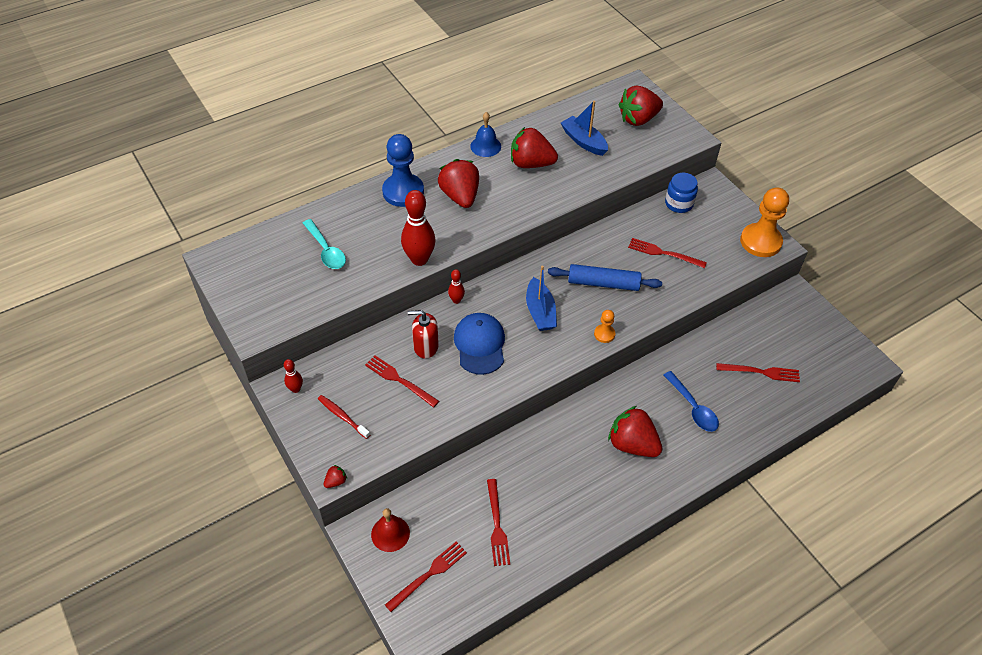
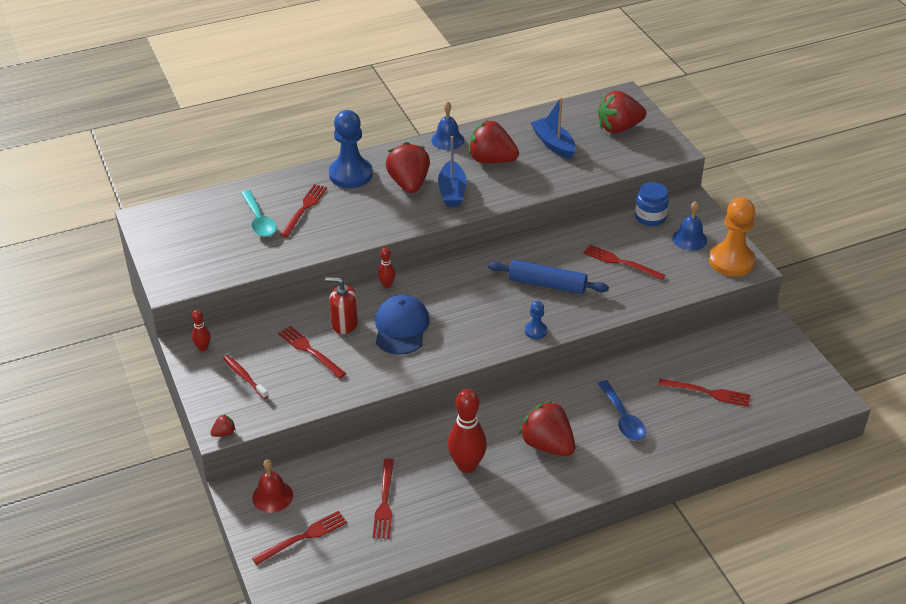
camera: 10 degrees right, 10 degrees down
red bowling pin [401,190,435,266] -> red bowling pin moved to [448,389,487,473]
blue boat [526,266,557,331] -> blue boat moved to [438,136,467,207]
orange pawn [594,310,615,343] -> blue pawn [525,301,547,339]
none -> red fork [280,184,327,237]
none -> blue bell [672,201,707,251]

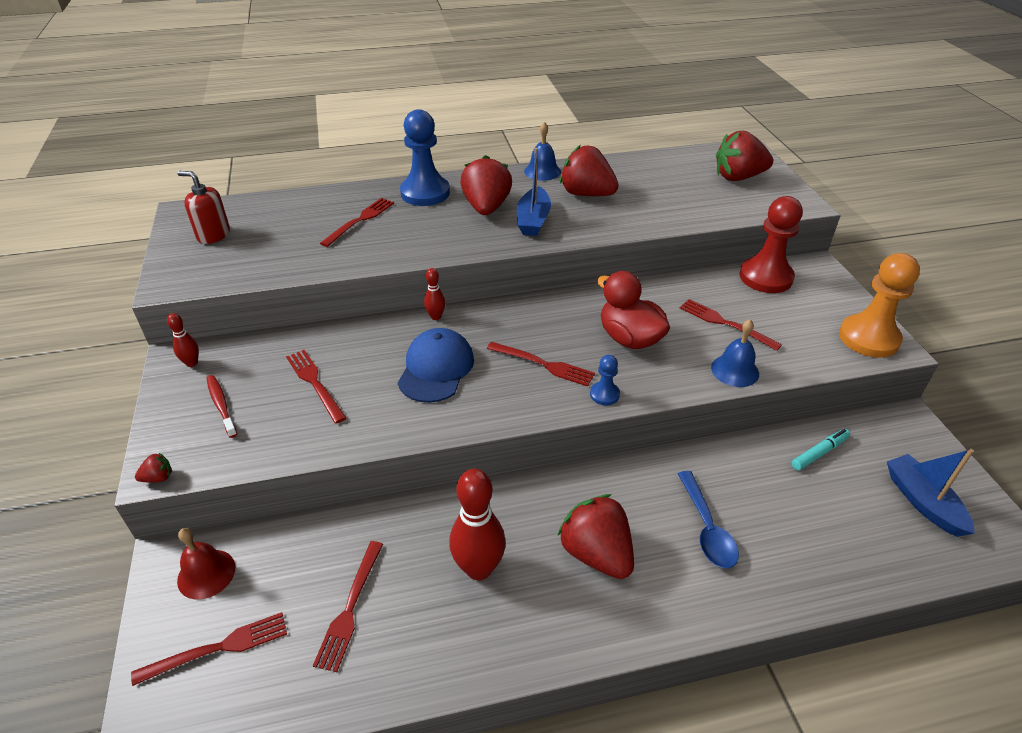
camera: 10 degrees right, 0 degrees up
turquoise spoon [241,190,276,237] -> none
red soap dispenser [325,277,358,334] -> red soap dispenser moved to [178,171,230,244]
blue rolling pin [488,260,609,294] -> red duck [597,271,670,349]
blue boat [531,98,576,159] -> blue boat moved to [887,449,975,537]
blue jar [635,182,669,226] -> red pawn [740,196,803,293]
red fork [658,379,750,407] -> red fork moved to [487,342,595,387]
blue bell [672,201,707,251] -> blue bell moved to [711,319,759,387]
none -> turquoise marker [791,429,850,470]

